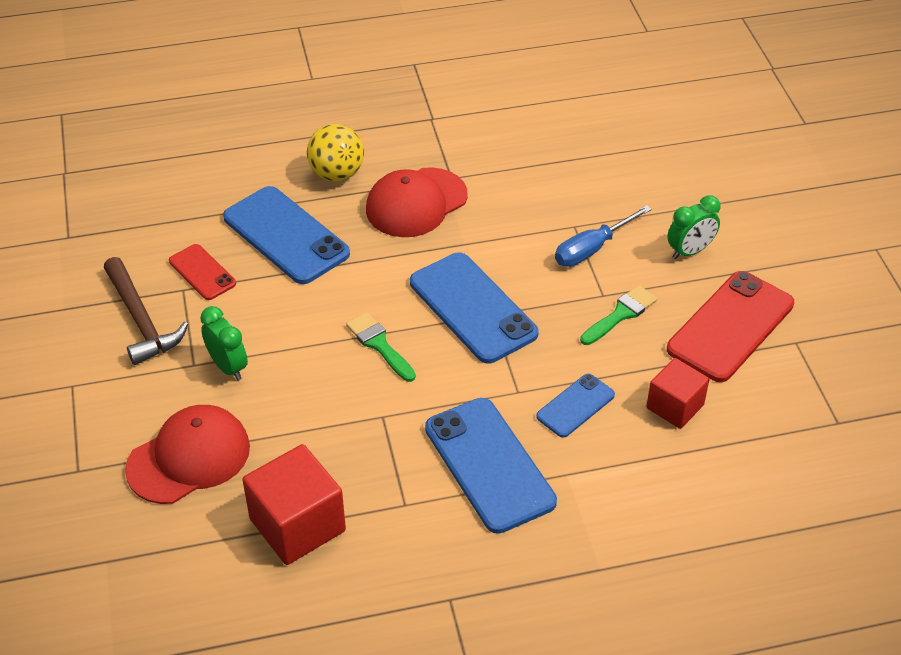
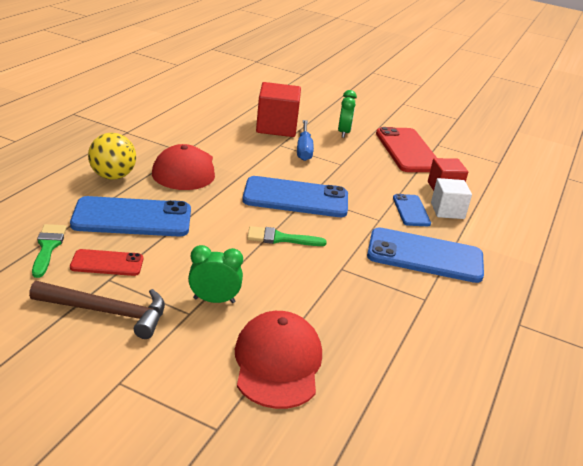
camera: 55 degrees left, 15 degrees down
red cube [242,444,346,565] -> red cube moved to [256,82,301,137]
green brush [580,285,658,345] -> green brush moved to [32,224,67,278]
none -> white cube [431,178,472,219]

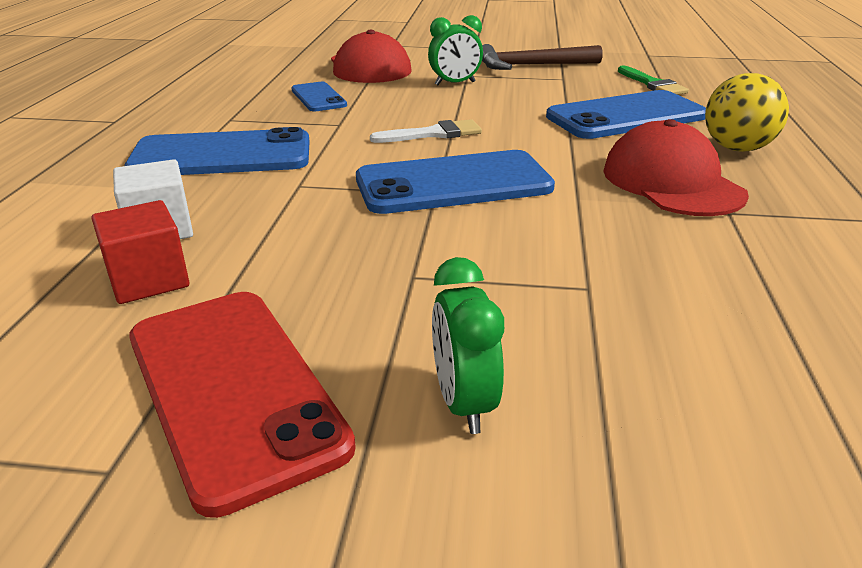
camera: 165 degrees right, 0 degrees up
red phone [70,249,143,276] -> none
green brush [247,226,327,246] -> white brush [370,119,482,143]
red cube [256,82,301,137] -> none
blue screwdriver [297,120,314,161] -> none
blue phone [393,194,431,226] -> blue phone moved to [291,82,347,111]

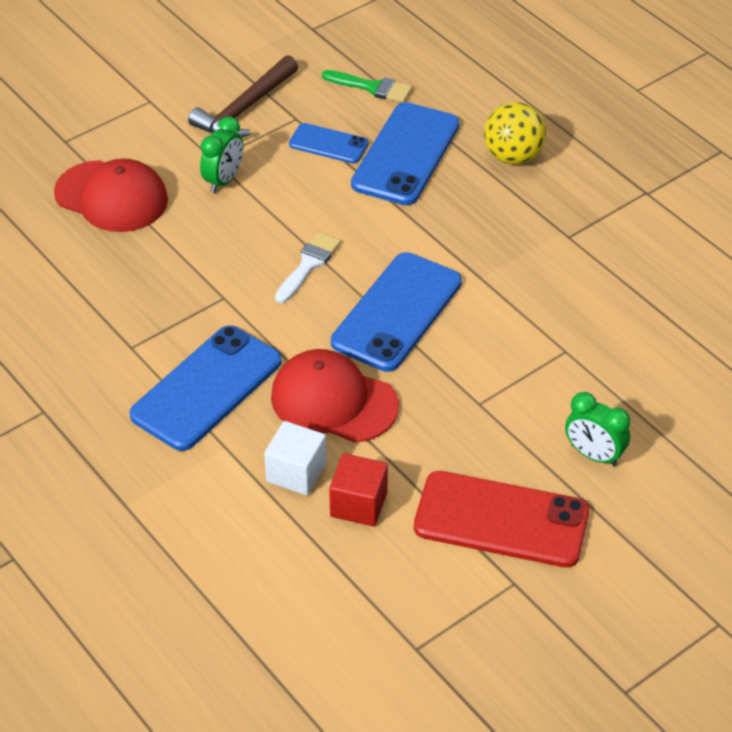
camera: 45 degrees left, 15 degrees up
blue phone [291,82,347,111] -> blue phone moved to [289,123,368,163]
red cap [603,119,749,216] -> red cap moved to [271,349,399,443]

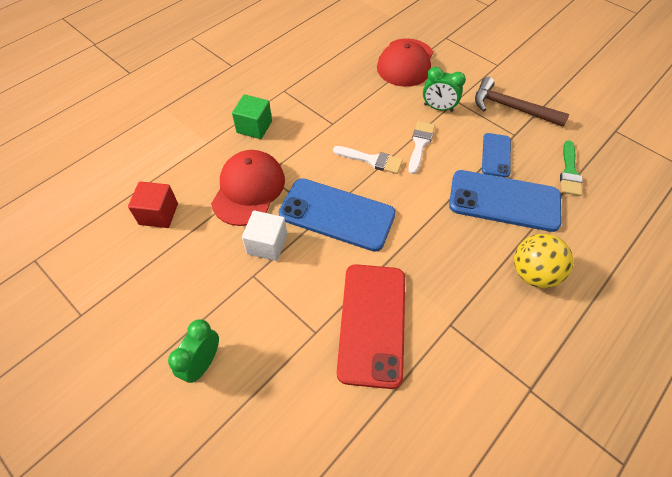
camera: 80 degrees right, 10 degrees up
blue phone [130,325,282,451] -> green cube [232,94,272,139]
white cube [264,421,326,495] -> white cube moved to [242,211,287,261]
red phone [414,471,590,568] -> red phone moved to [337,264,405,389]
none -> white brush [408,121,435,174]

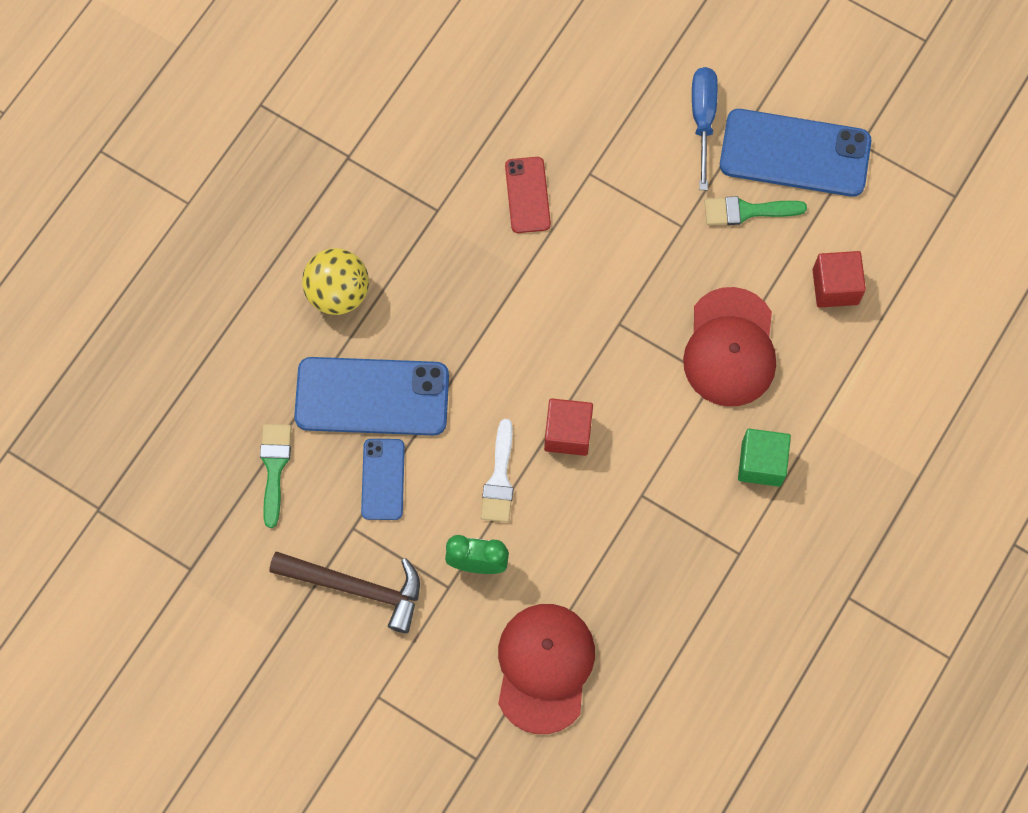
camera: 170 degrees right, 15 degrees up
green clock [168,319,219,383] -> blue screwdriver [692,67,718,190]
white cube [242,211,287,261] -> none
blue phone [278,178,396,252] -> blue phone moved to [720,109,871,197]
white brush [333,146,403,174] -> red cube [544,399,593,456]
red phone [337,264,405,389] -> red phone [505,157,551,233], size x0.54
none -> green brush [704,196,807,225]

